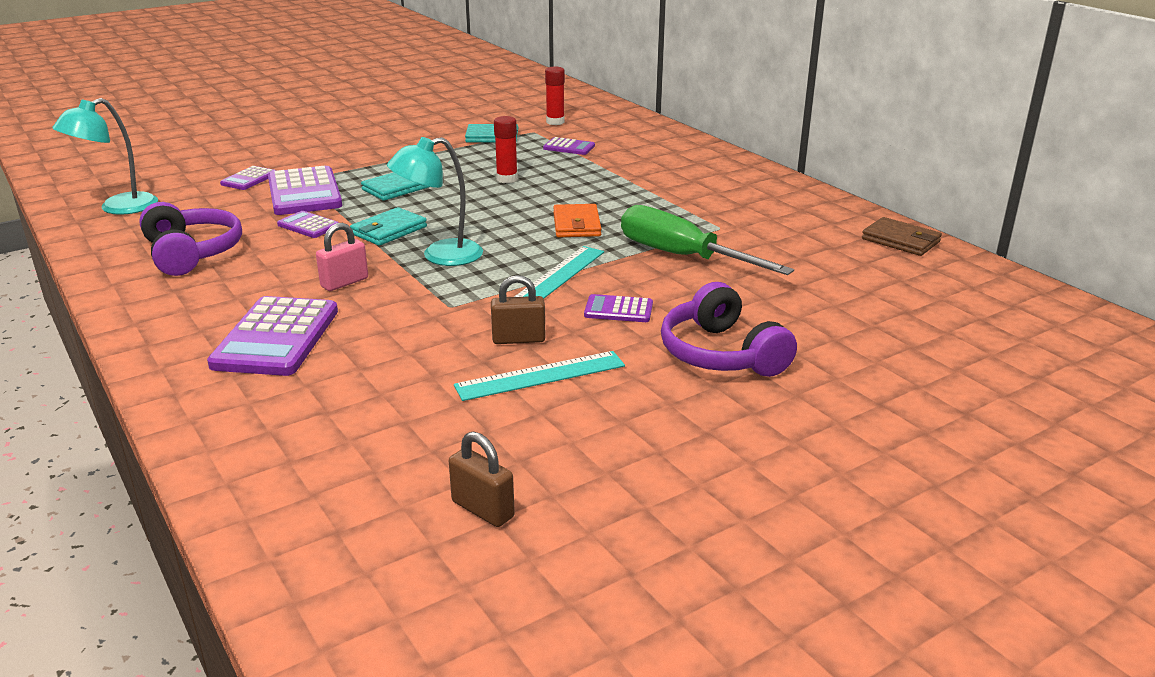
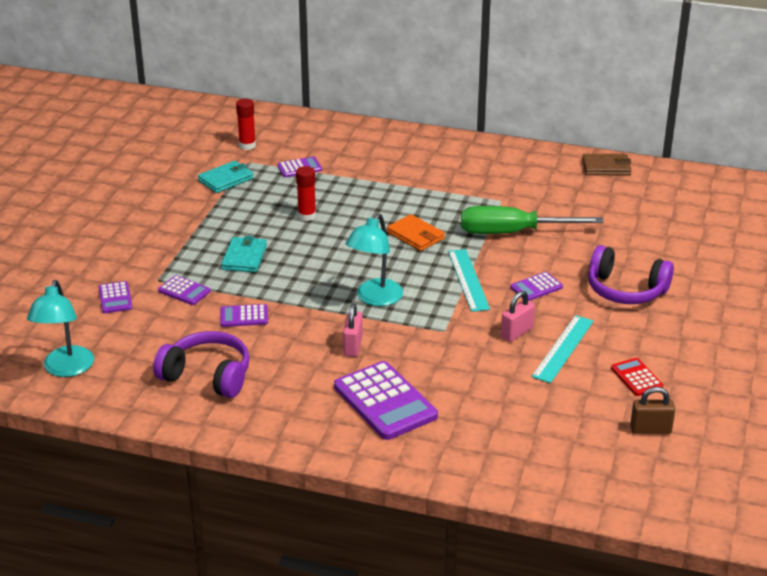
camera: 40 degrees left, 5 degrees up
purple calculator [268,166,342,215] -> purple calculator [158,275,211,305], size x0.51
turquoise wallet [350,207,427,246] -> none
brown padlock [491,275,546,344] -> pink padlock [501,291,535,342]
none -> red calculator [611,358,663,396]

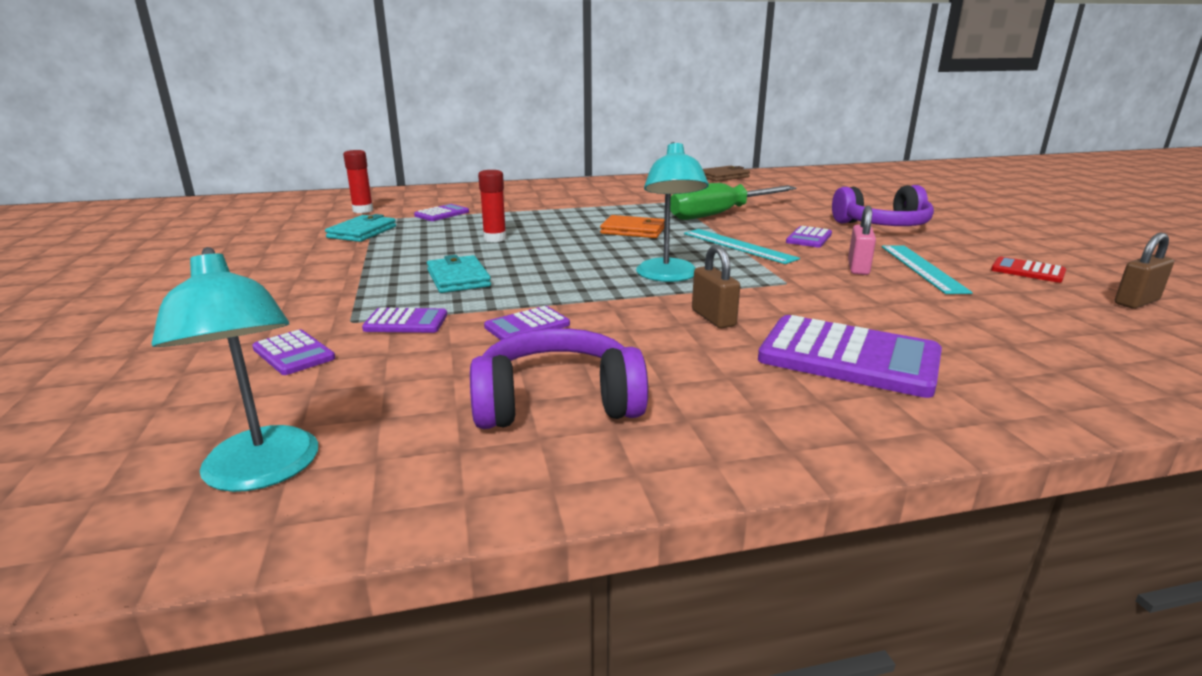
camera: 30 degrees left, 10 degrees down
pink padlock [343,303,363,357] -> brown padlock [692,245,740,328]

